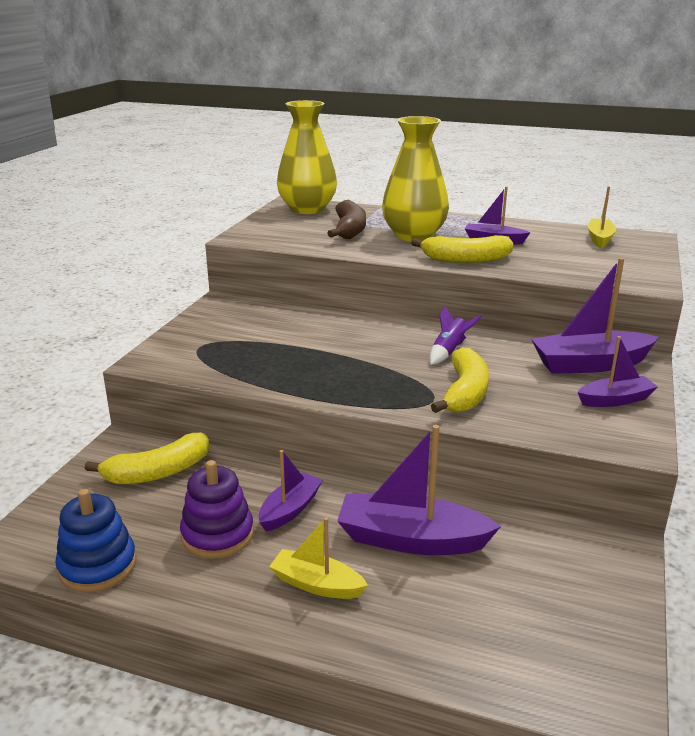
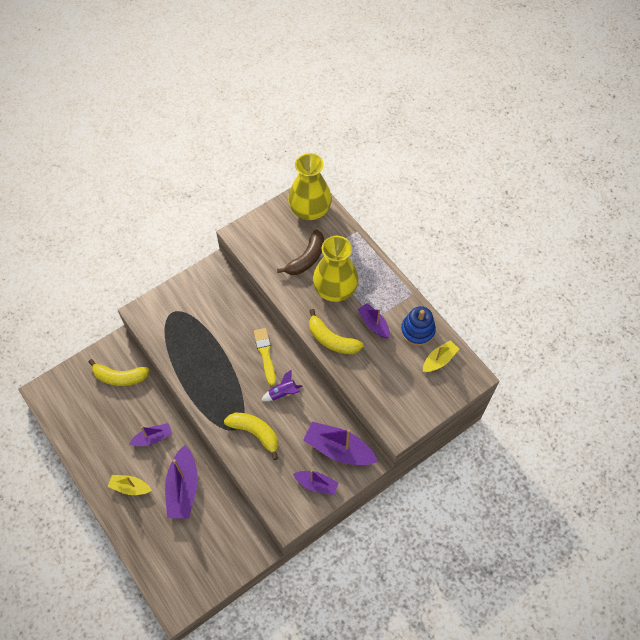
camera: 35 degrees right, 35 degrees up
blue stacking toy [55,489,136,592] -> blue stacking toy moved to [401,306,436,346]
purple stacking toy [180,460,254,559] -> none
yellow boat [269,517,368,599] -> yellow boat turned 45 degrees counterclockwise [108,475,152,495]
purple boat [337,425,501,555] -> purple boat turned 135 degrees counterclockwise [165,445,198,519]
yellow banana [431,347,489,413] -> yellow banana turned 105 degrees counterclockwise [224,412,278,460]
none -> yellow brush [254,328,276,386]

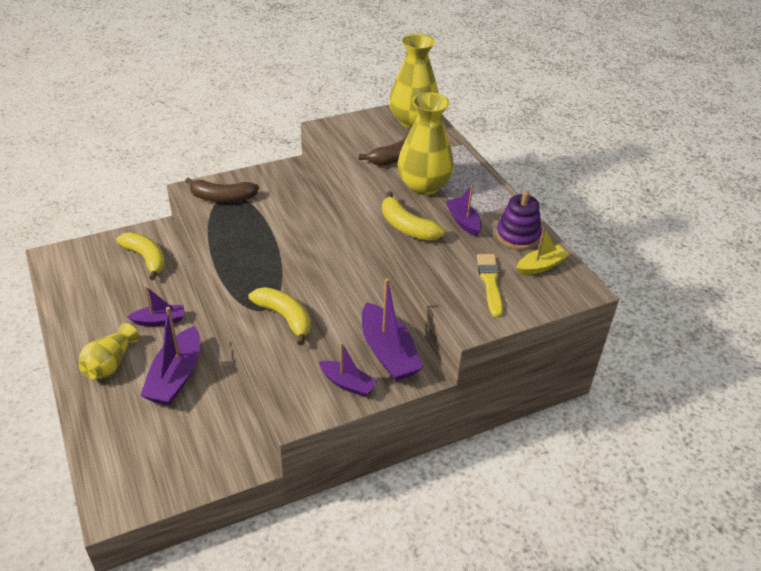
camera: 10 degrees right, 20 degrees down
yellow banana [89,359,149,386] -> yellow banana turned 150 degrees counterclockwise [116,232,165,280]
yellow boat [108,475,152,495] -> yellow vase [79,323,139,379]
yellow brush [254,328,276,386] -> yellow brush moved to [477,254,503,318]
purple rocket [261,370,303,401] -> none
purple boat [303,422,378,465] -> purple boat turned 150 degrees counterclockwise [362,278,423,381]
blue stacking toy [401,306,436,346] -> purple stacking toy [496,191,542,250]
none -> brown banana [185,177,259,203]

